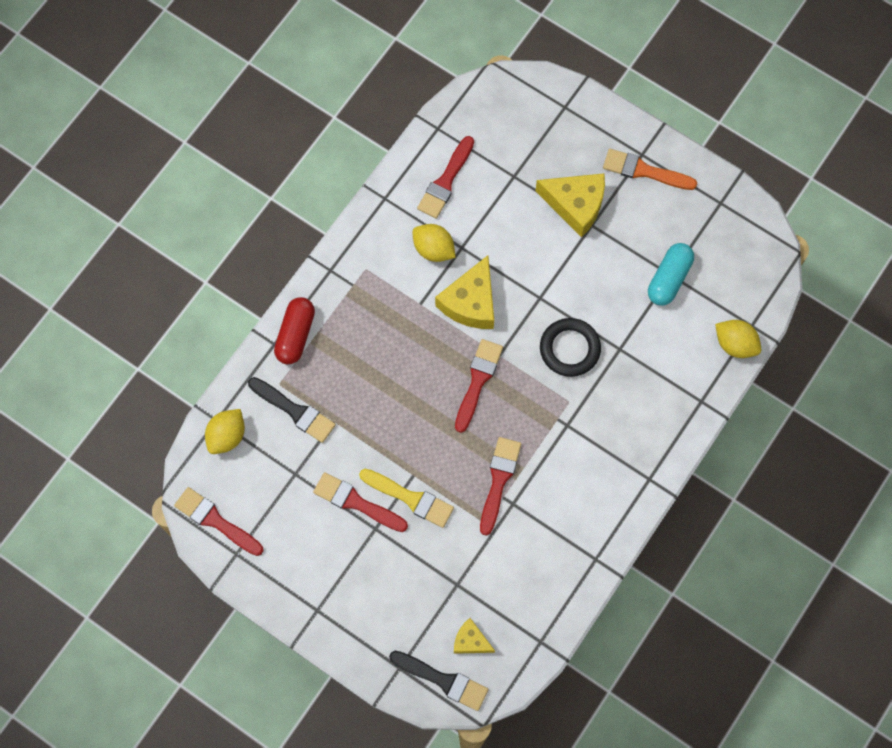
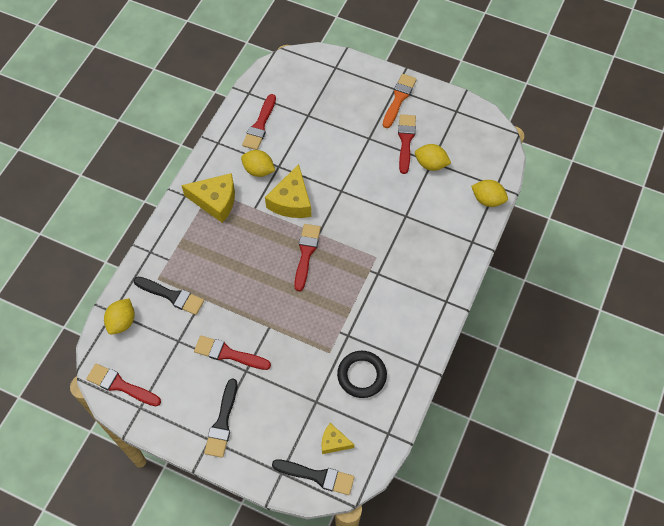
camera: 10 degrees left, 10 degrees down
red capsule [274,297,315,364] -> none
yellow brush [359,469,454,528] -> none
red brush [480,437,521,536] -> red brush moved to [398,114,416,174]
yellow cheese [535,173,605,238] -> yellow cheese moved to [181,173,235,223]
black ring [540,318,601,377] -> black ring moved to [337,351,387,398]
orange brush [603,149,697,190] -> orange brush turned 105 degrees clockwise [383,74,417,128]
turquoise capsule [648,243,694,306] -> yellow lemon [415,144,451,171]
none -> black brush [204,379,237,458]

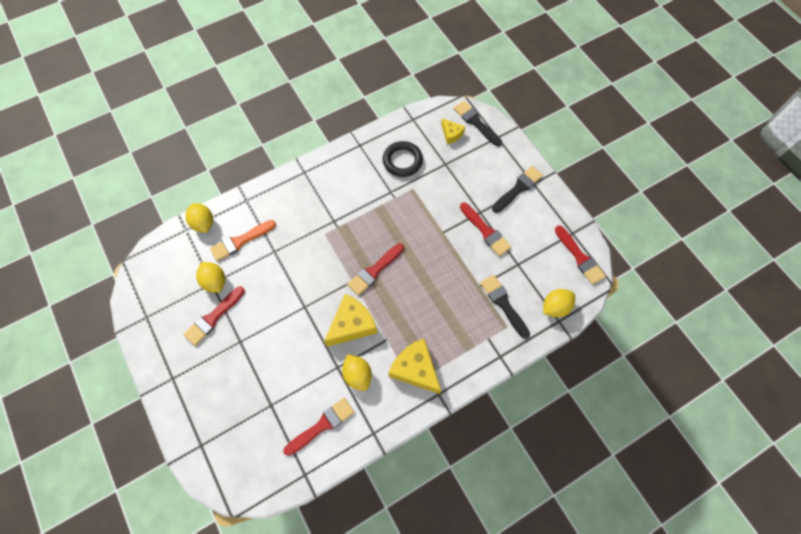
camera: 145 degrees left, 5 degrees up
orange brush [383,74,417,128] -> orange brush moved to [210,220,276,261]

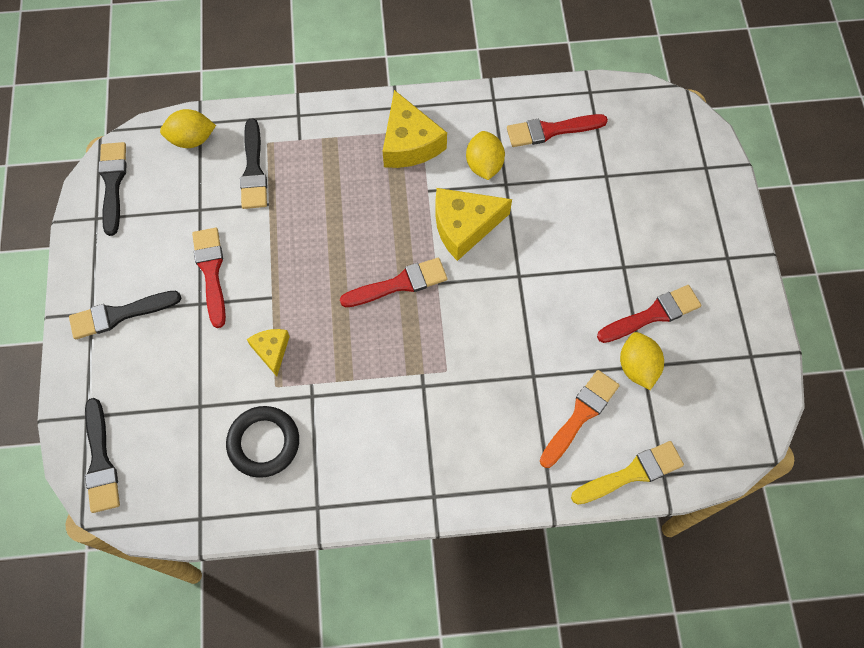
camera: 155 degrees left, 0 degrees up
yellow lemon [185,203,213,233] -> yellow brush [571,441,684,505]
orange brush [210,220,276,261] -> orange brush turned 45 degrees counterclockwise [540,370,620,468]
yellow cheese [441,118,465,144] -> yellow cheese moved to [247,329,290,377]
red brush [555,225,606,285] -> black brush [98,142,127,236]

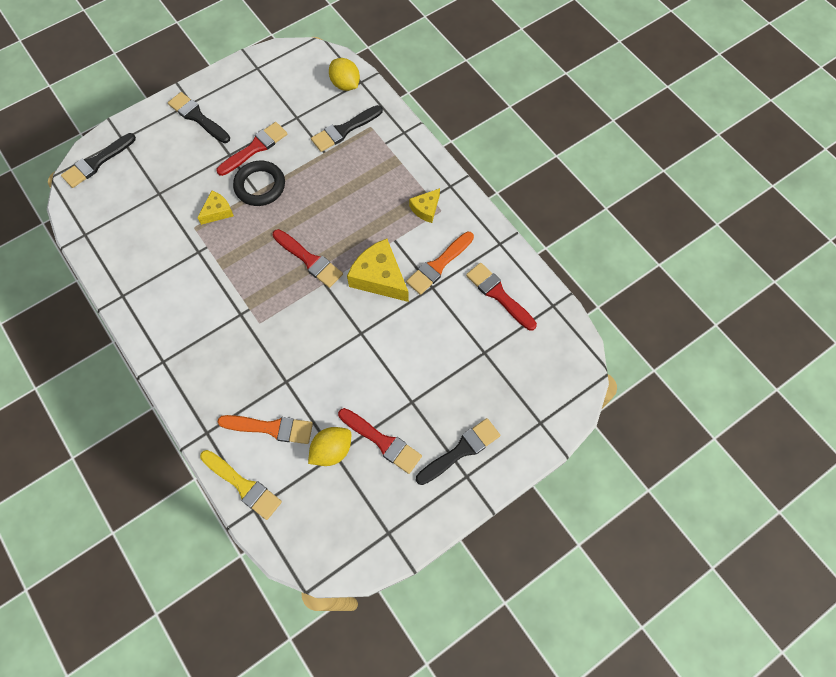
camera: 60 degrees right, 0 degrees up
black brush [98,142,127,236] -> black brush moved to [416,418,500,485]
black ring [226,406,299,478] -> black ring moved to [233,161,285,206]
yellow cheese [383,90,447,168] -> yellow cheese [409,188,440,223], size x0.56
yellow lemon [466,131,505,180] -> orange brush [406,232,474,295]

